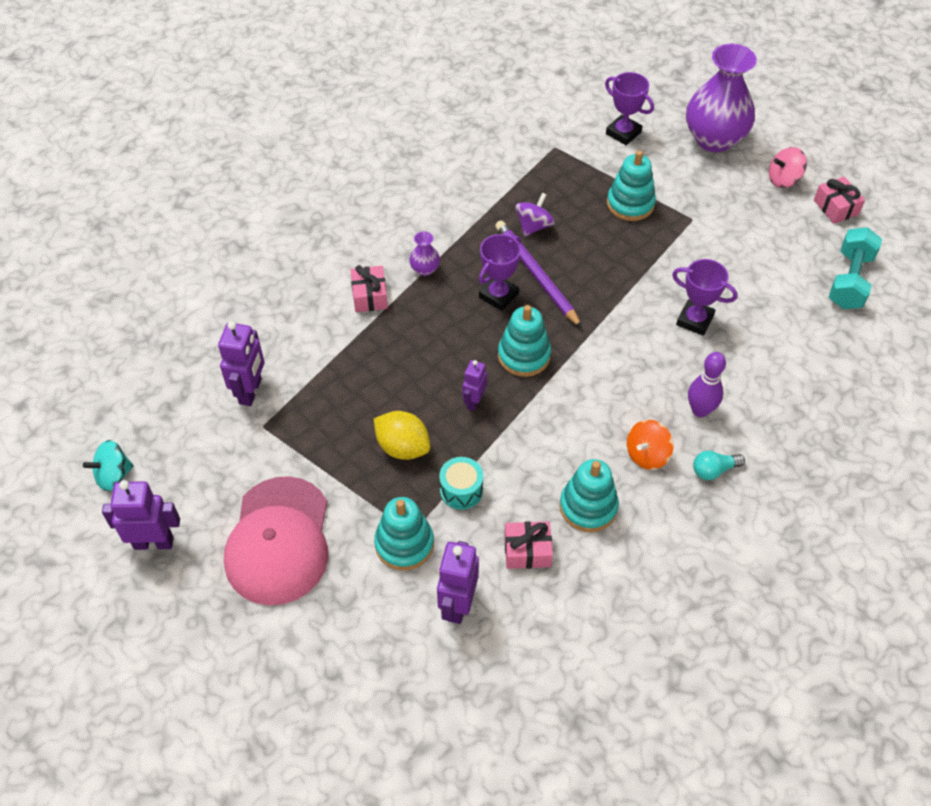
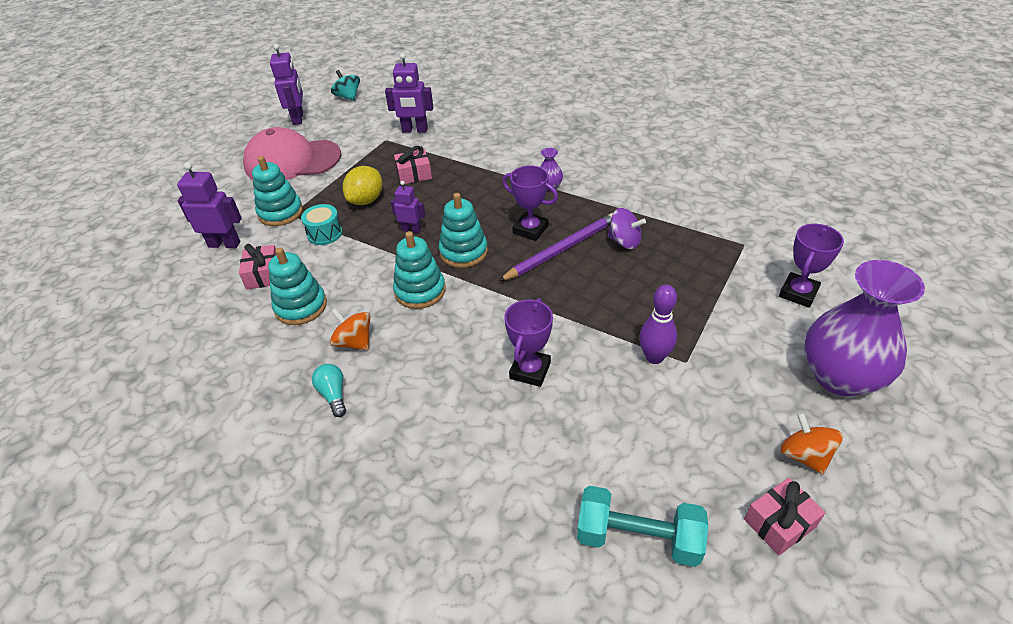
camera: 85 degrees right, 10 degrees down
pink gift [351,265,388,312] -> pink gift moved to [394,146,432,184]
turquoise stacking toy [607,150,656,221] -> turquoise stacking toy moved to [393,231,446,309]
purple bowling pin [688,352,726,417] -> purple bowling pin moved to [639,285,677,364]
pink spinning top [769,147,807,188] -> orange spinning top [780,412,843,474]

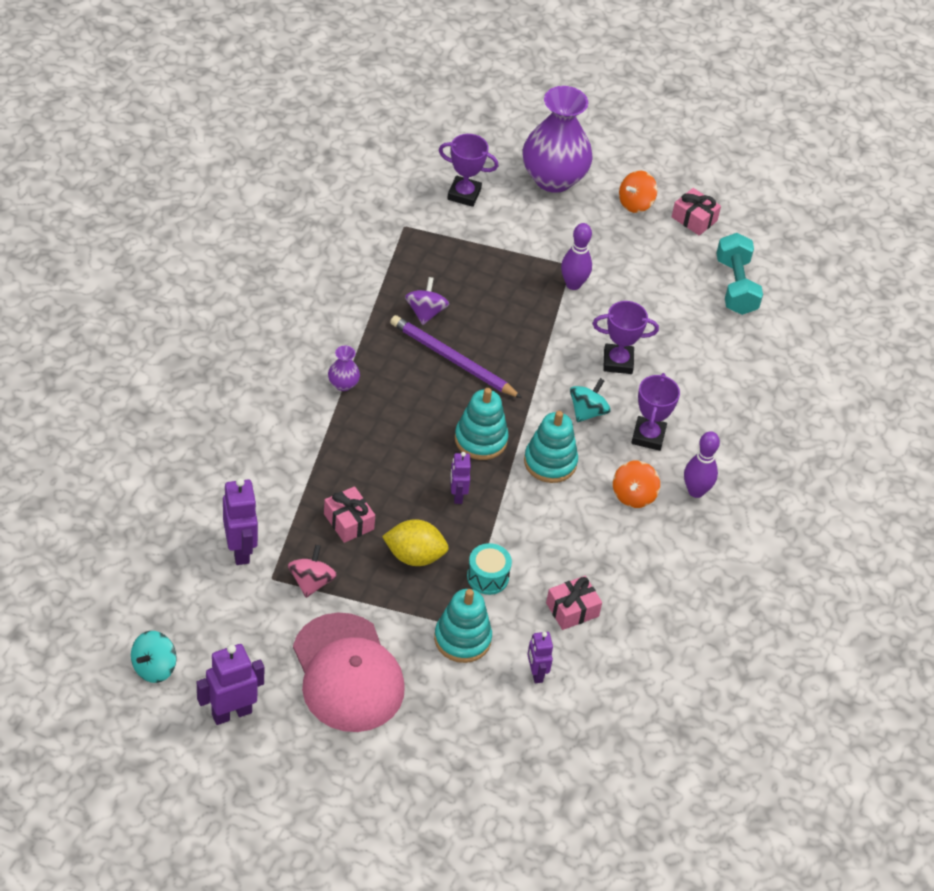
camera: 115 degrees left, 5 degrees up
purple robot [177,162,242,248] -> purple robot [527,632,553,683], size x0.62
turquoise stacking toy [268,248,327,325] -> none
turquoise light bulb [312,364,346,417] -> purple bowling pin [684,431,720,498]
purple trophy [502,166,558,241] -> purple trophy moved to [631,373,680,451]
none -> pink spinning top [288,545,337,598]
none -> turquoise spinning top [570,378,611,422]

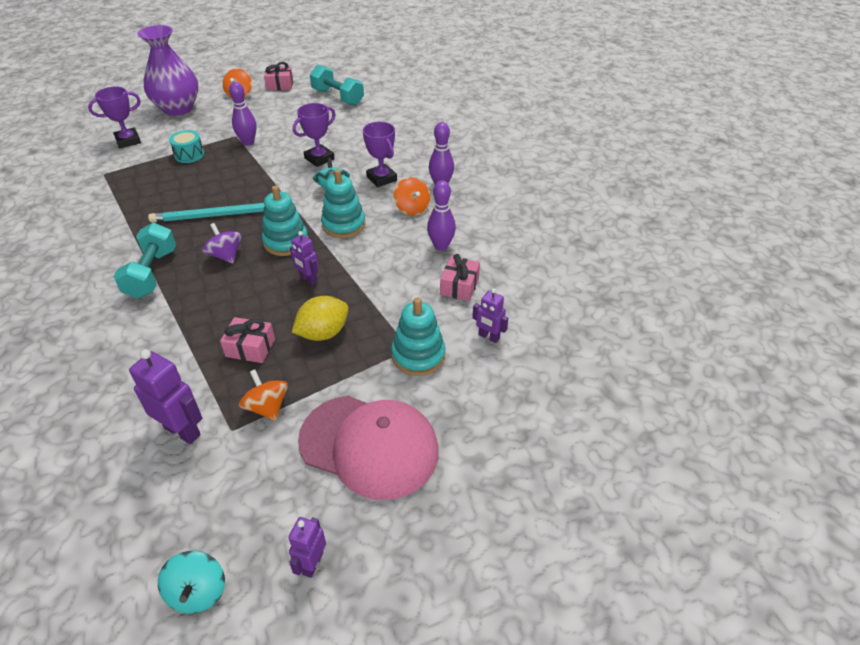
camera: 40 degrees left, 5 degrees down
purple robot [197,644,264,725] -> purple robot [289,517,326,578], size x0.62
pink spinning top [288,545,337,598] -> orange spinning top [239,369,288,421]
purple vase [328,346,360,391] -> turquoise dumbbell [113,223,176,299]
purple pencil [390,315,522,398] -> turquoise pencil [148,203,265,223]
purple spinning top [405,277,449,325] -> purple spinning top moved to [203,223,242,264]
turquoise drum [467,543,512,595] -> turquoise drum moved to [169,130,204,163]
none -> purple bowling pin [427,180,456,251]

